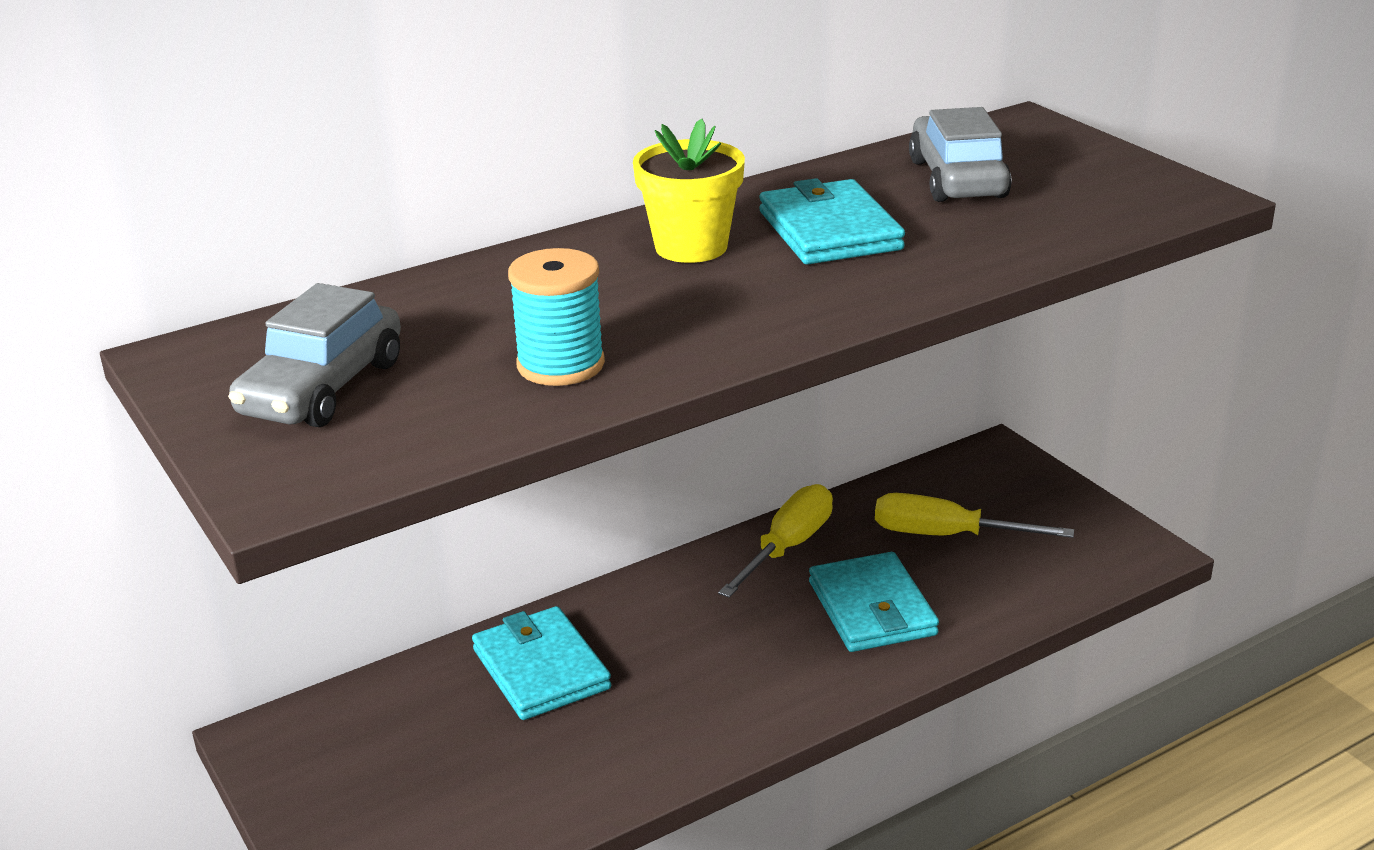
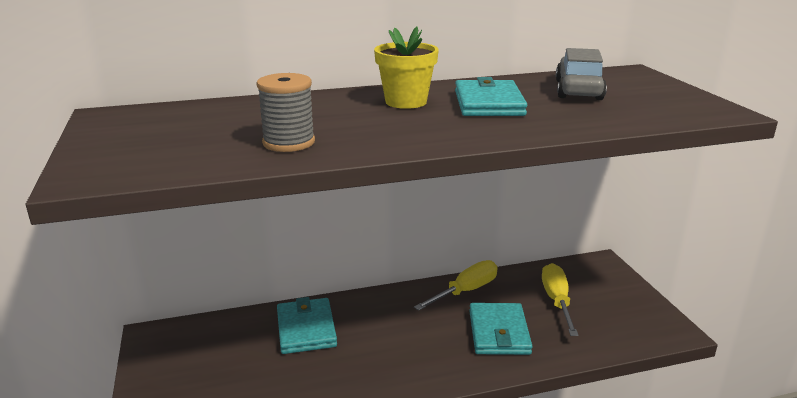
camera: 15 degrees right, 5 degrees down
grey car [228,283,401,427] -> none
turquoise spool [508,248,605,386] -> grey spool [256,73,315,152]
yellow screwdriver [875,493,1074,538] -> yellow screwdriver turned 60 degrees clockwise [542,263,578,336]

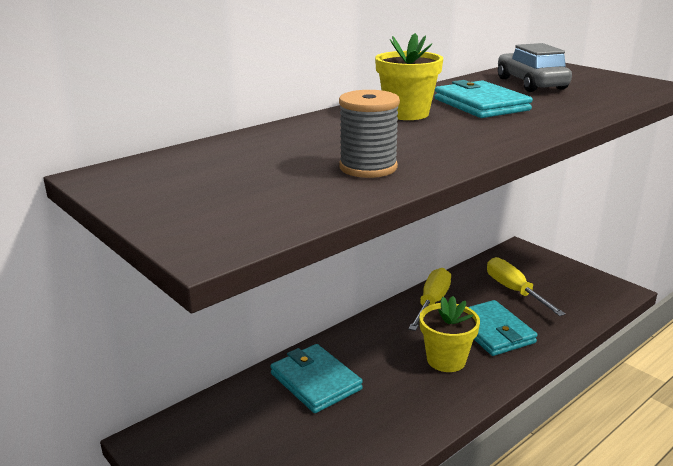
camera: 25 degrees left, 0 degrees up
none -> yellow flower pot [419,296,480,372]

